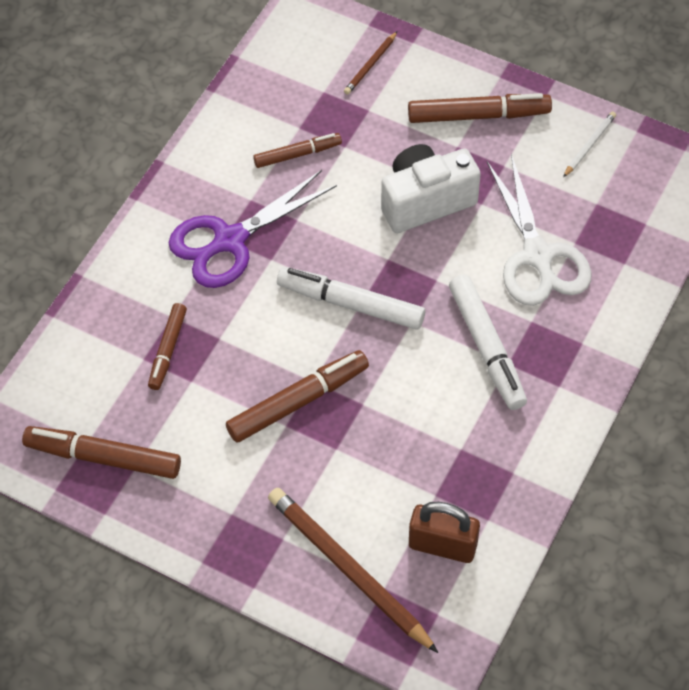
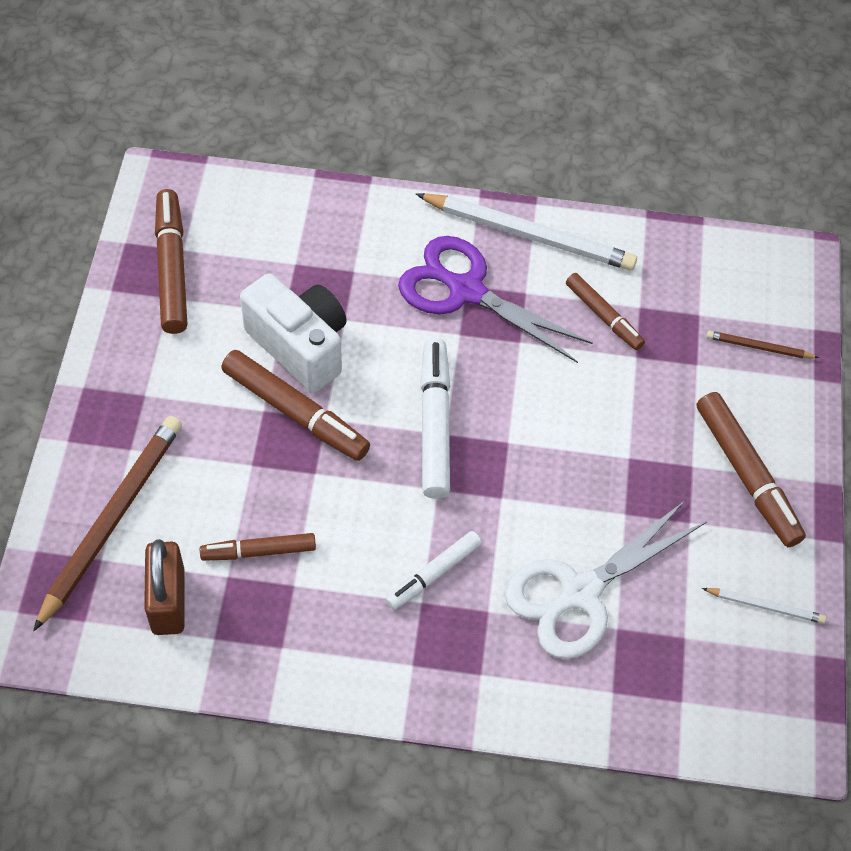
camera: 65 degrees right, 0 degrees up
brown marker [148,303,187,390] -> brown marker moved to [200,533,316,561]
white camera [381,144,481,233] -> white camera moved to [240,273,347,393]
white marker [449,275,527,410] -> white marker [386,531,482,610], size x0.62
none -> white pencil [416,193,637,270]

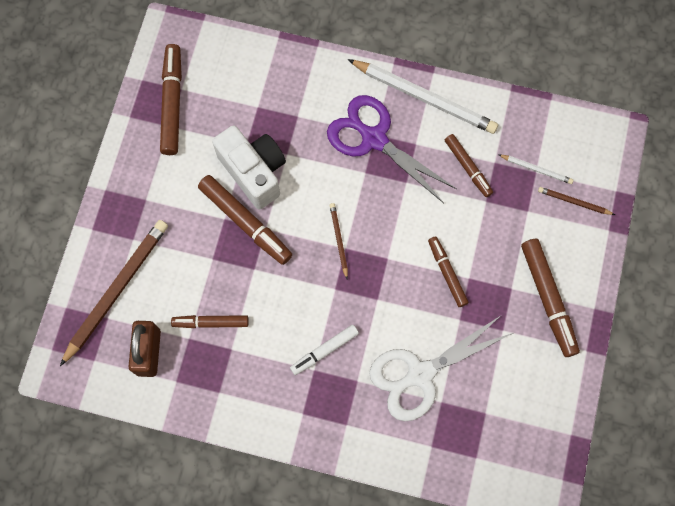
camera: 10 degrees right, 15 degrees up
white marker [420,338,450,499] -> brown pencil [330,203,348,279]
white pencil [702,588,826,624] -> white pencil moved to [498,154,573,184]
none -> brown marker [428,237,469,307]

